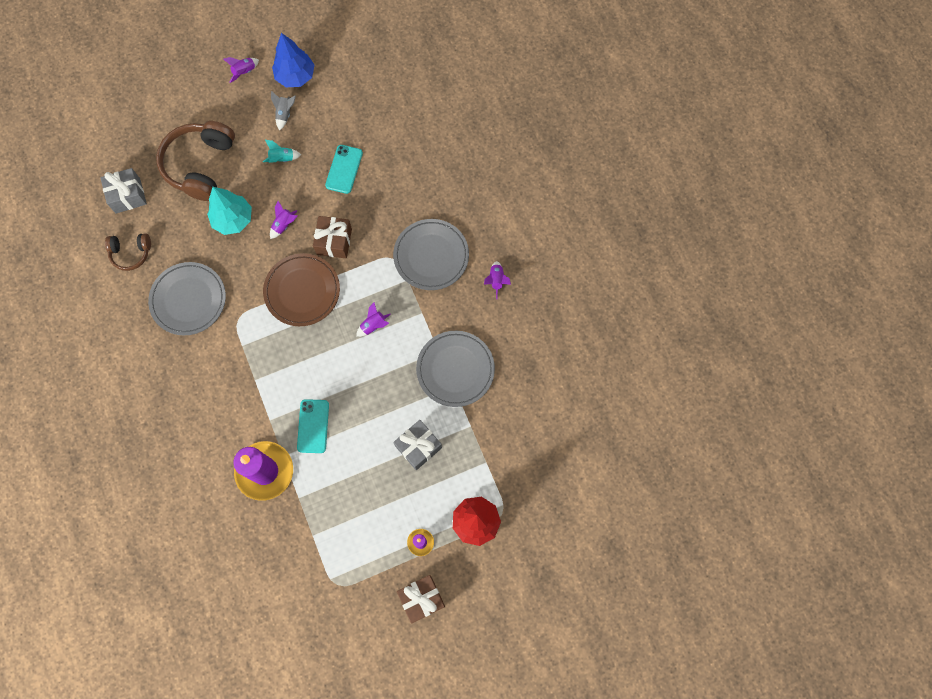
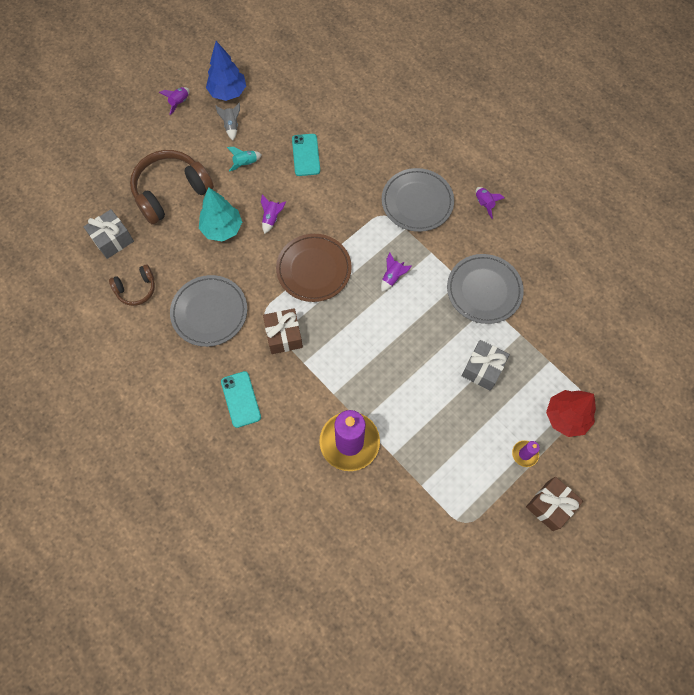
camera: 20 degrees left, 5 degrees down
brown headphones [156,121,235,201] -> brown headphones turned 60 degrees clockwise [130,150,214,224]
turquoise phone [297,399,329,453] -> turquoise phone moved to [221,371,261,428]
brown gift [313,216,352,258] -> brown gift moved to [263,308,303,354]

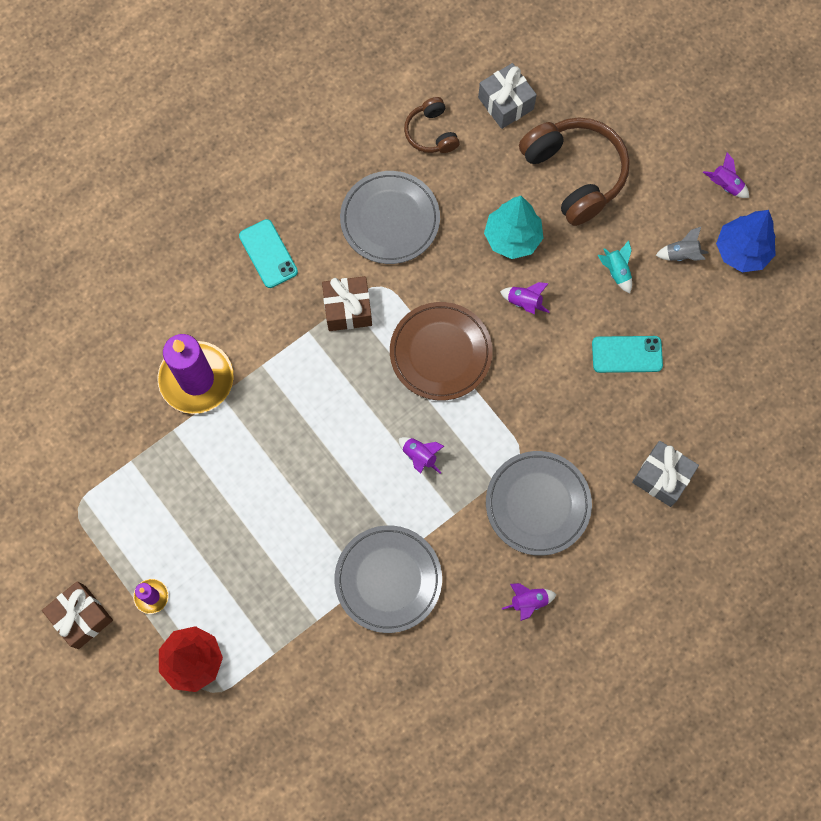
camera: 95 degrees right, 5 degrees up
turquoise phone [221,371,261,428] -> turquoise phone turned 75 degrees clockwise [239,219,298,288]
grey gift [461,340,510,391] -> grey gift moved to [632,441,699,507]

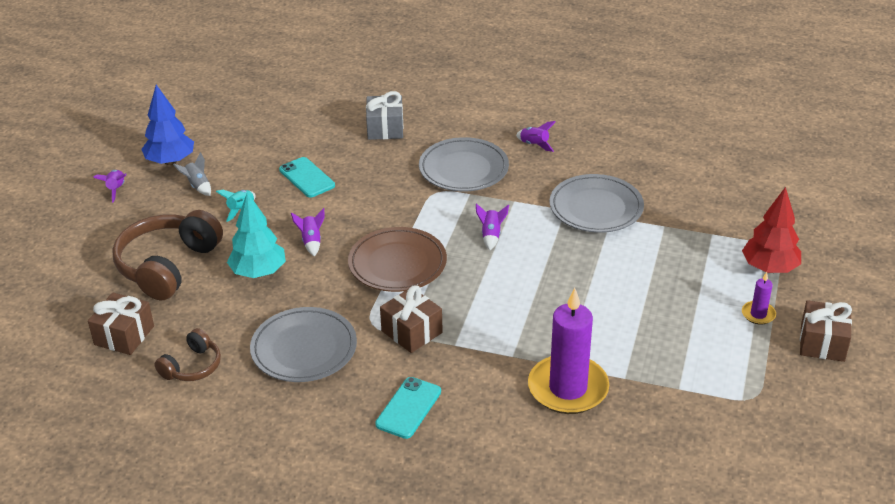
camera: 125 degrees left, 35 degrees down
grey gift [478,63,537,129] -> brown gift [88,292,154,355]

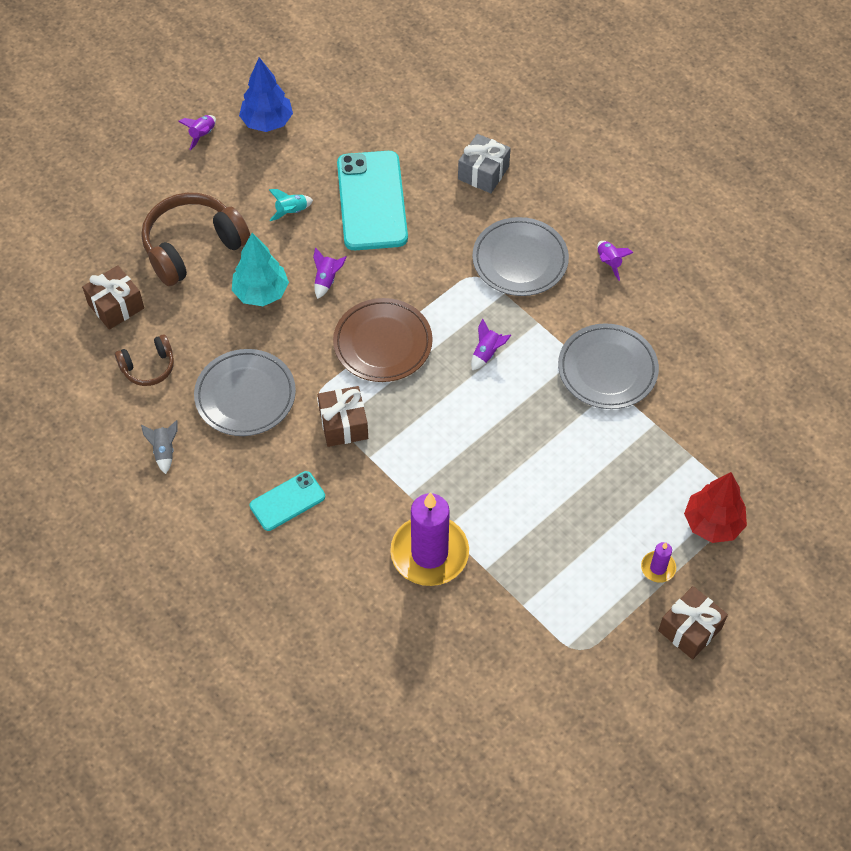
camera: 30 degrees right, 20 degrees up
grey rocket [173,152,211,196] -> grey rocket moved to [141,420,177,474]
turquoise phone [279,157,335,197] -> turquoise phone [337,151,408,250], size x1.87

